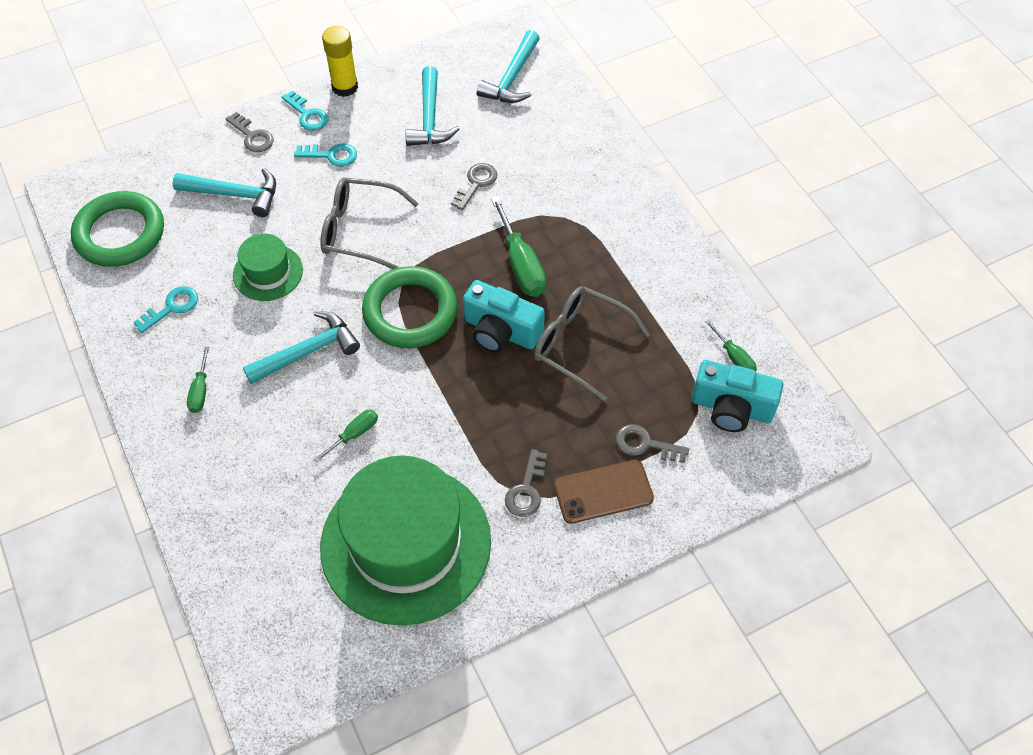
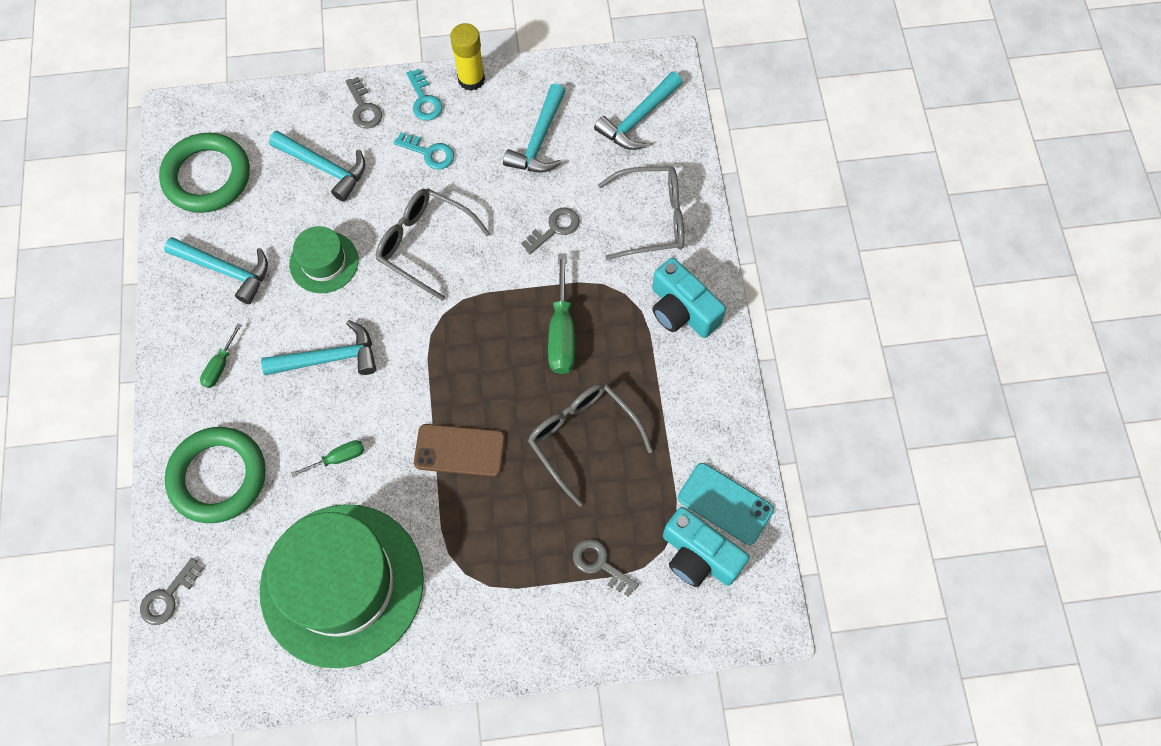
camera: 20 degrees right, 10 degrees up
turquoise key [134,286,198,333] -> turquoise hammer [164,237,268,304]
green ring [362,266,458,348] -> green ring moved to [165,427,266,523]
turquoise camera [463,280,545,353] -> turquoise camera moved to [652,257,726,338]
grey key [505,449,547,517] -> grey key moved to [140,558,204,625]
brown phone [554,460,654,524] -> brown phone moved to [414,424,505,477]
green screwdriver [705,320,757,371] -> turquoise phone [678,463,774,545]
none -> grey glasses [598,166,684,260]

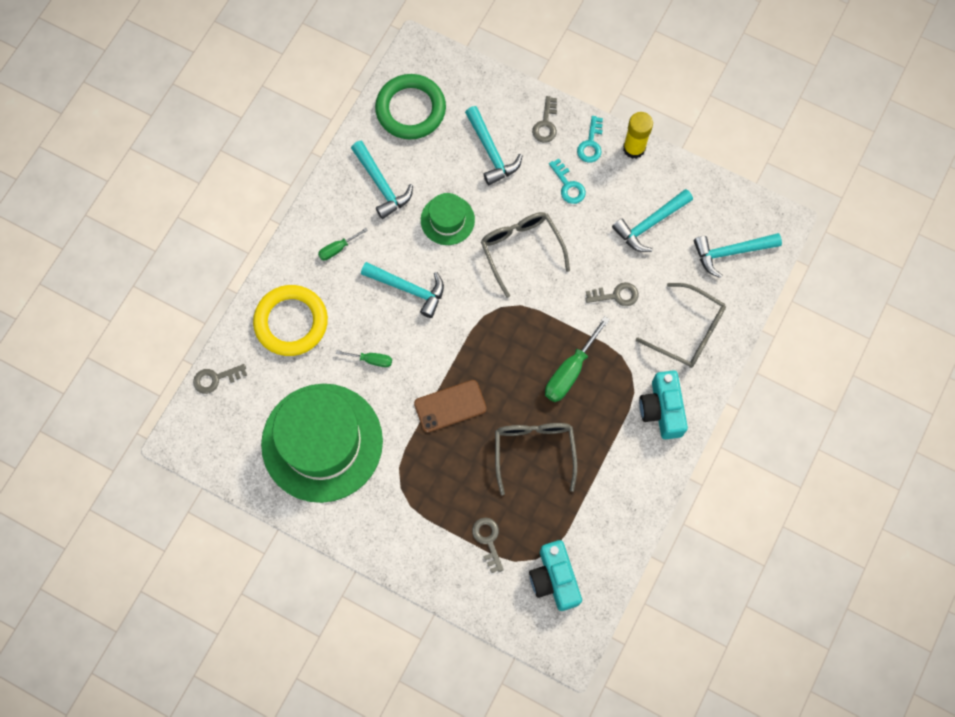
camera: 35 degrees right, 5 degrees up
green ring [165,427,266,523] -> yellow ring [253,285,328,356]
brown phone [414,424,505,477] -> brown phone turned 60 degrees counterclockwise [414,380,487,433]
turquoise phone [678,463,774,545] -> none

